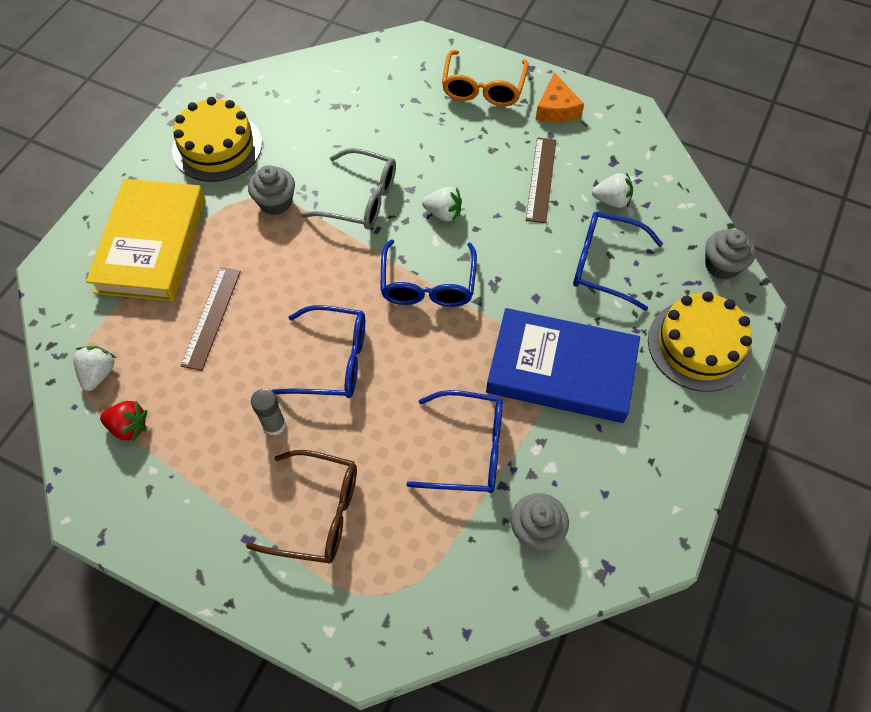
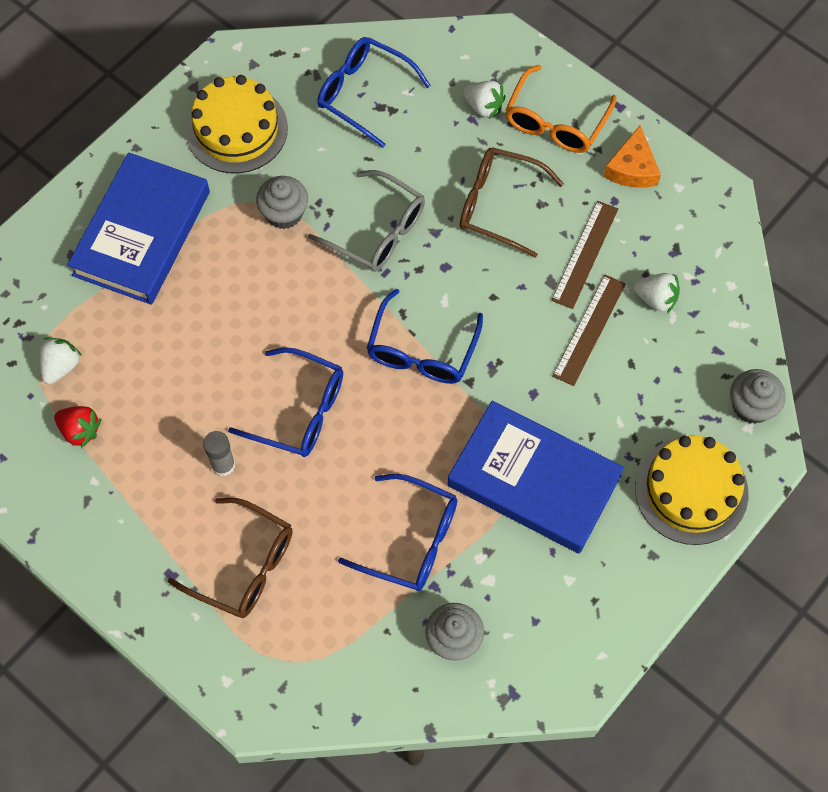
camera: 15 degrees right, 5 degrees up
yellow book [86,179,205,302] -> blue book [67,152,210,305]
brown ruler [181,267,241,371] -> brown ruler moved to [552,274,626,386]
white strawberry [422,187,462,222] -> white strawberry moved to [463,81,505,119]
blue glasses [573,212,663,311] -> blue glasses moved to [317,37,431,148]
none -> brown glasses [460,147,564,258]

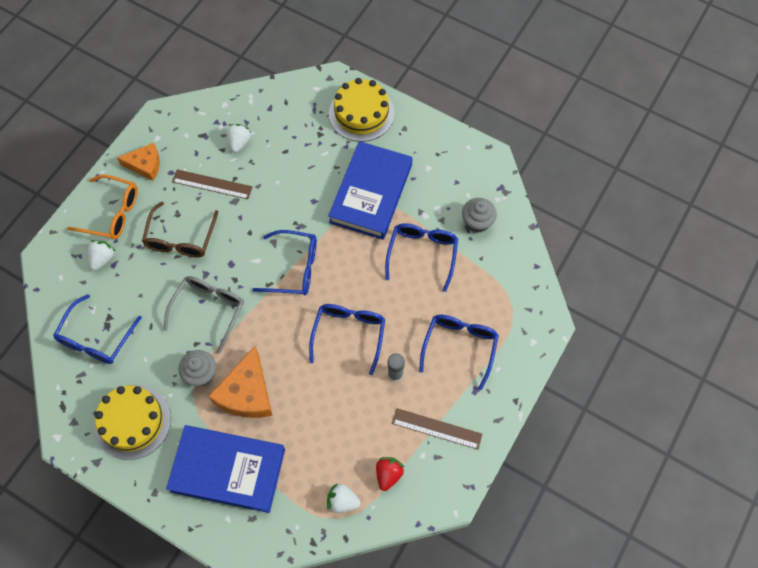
camera: 100 degrees left, 0 degrees up
brown glasses [168,498,293,618] -> blue glasses [419,315,499,390]
brown ruler [552,274,626,386] -> brown ruler moved to [392,408,482,449]
grey cupcake [730,369,786,424] -> none
none -> orange cheese [208,346,272,418]

